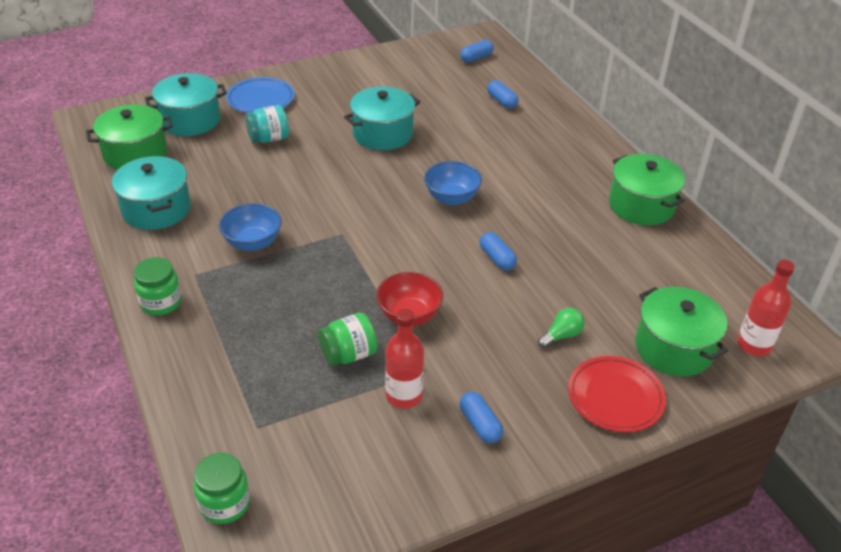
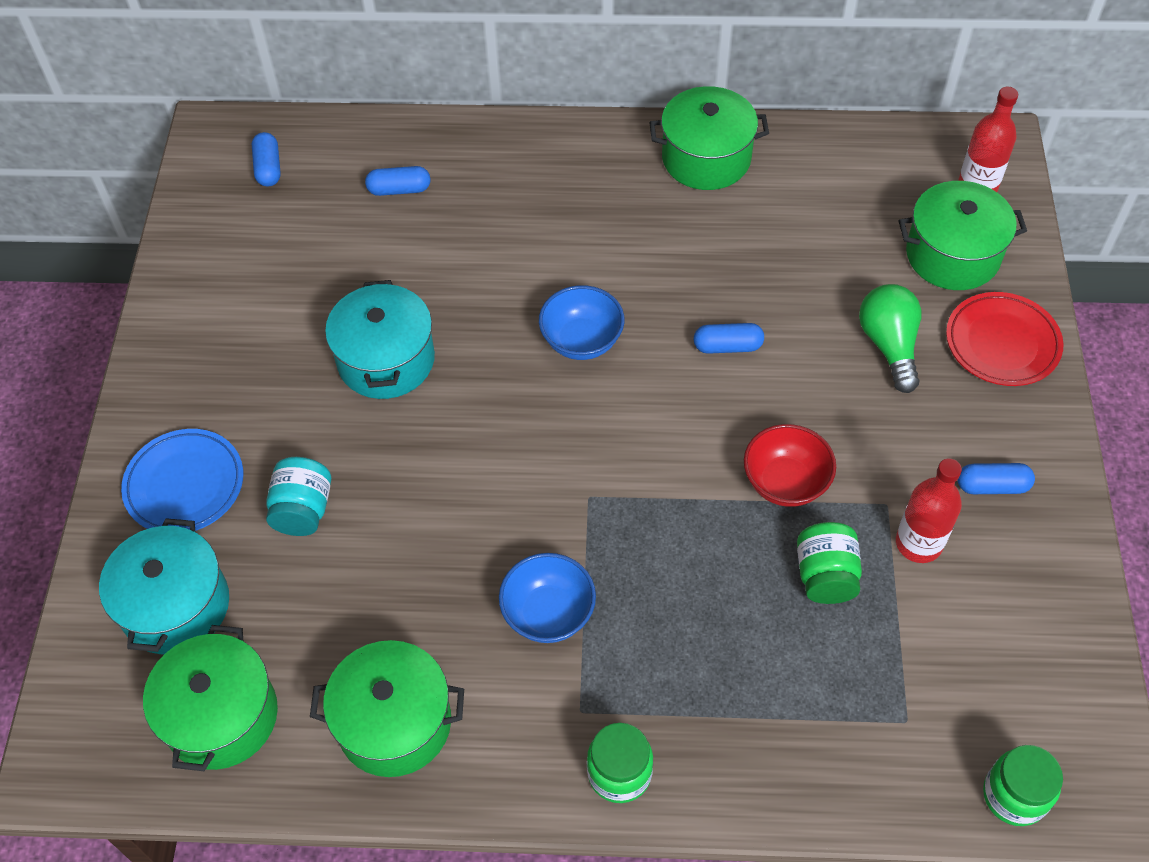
camera: 60 degrees left, 15 degrees up
turquoise pot [112,156,191,230] -> green pot [310,640,464,777]
green light bulb [538,308,585,348] -> green light bulb [859,284,921,393], size x1.63

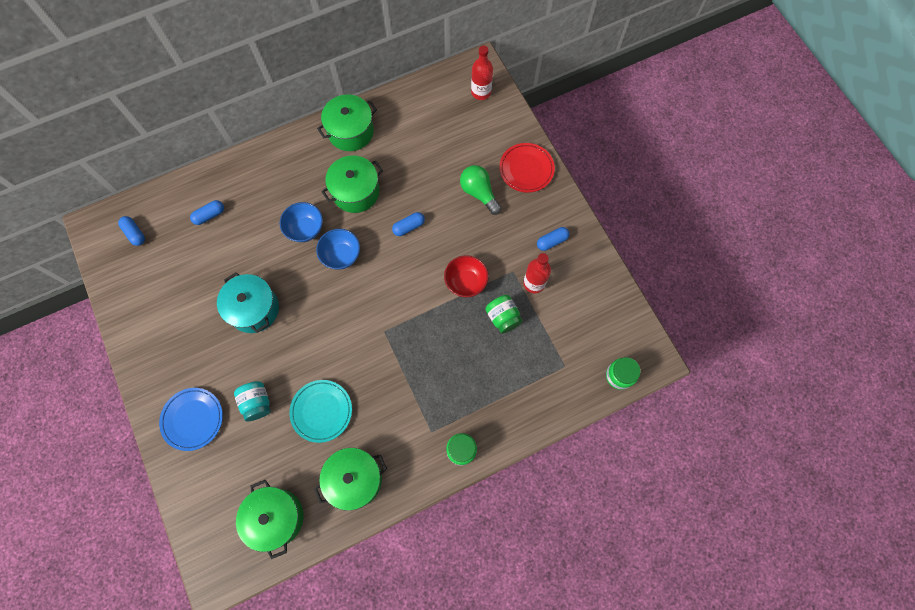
camera: 30 degrees left, 15 degrees up
turquoise pot [99,518,229,654] -> none
blue bowl [499,553,596,643] -> blue bowl moved to [280,202,323,242]
green pot [899,181,1027,290] -> green pot moved to [321,155,383,213]
none -> turquoise plate [289,380,352,443]

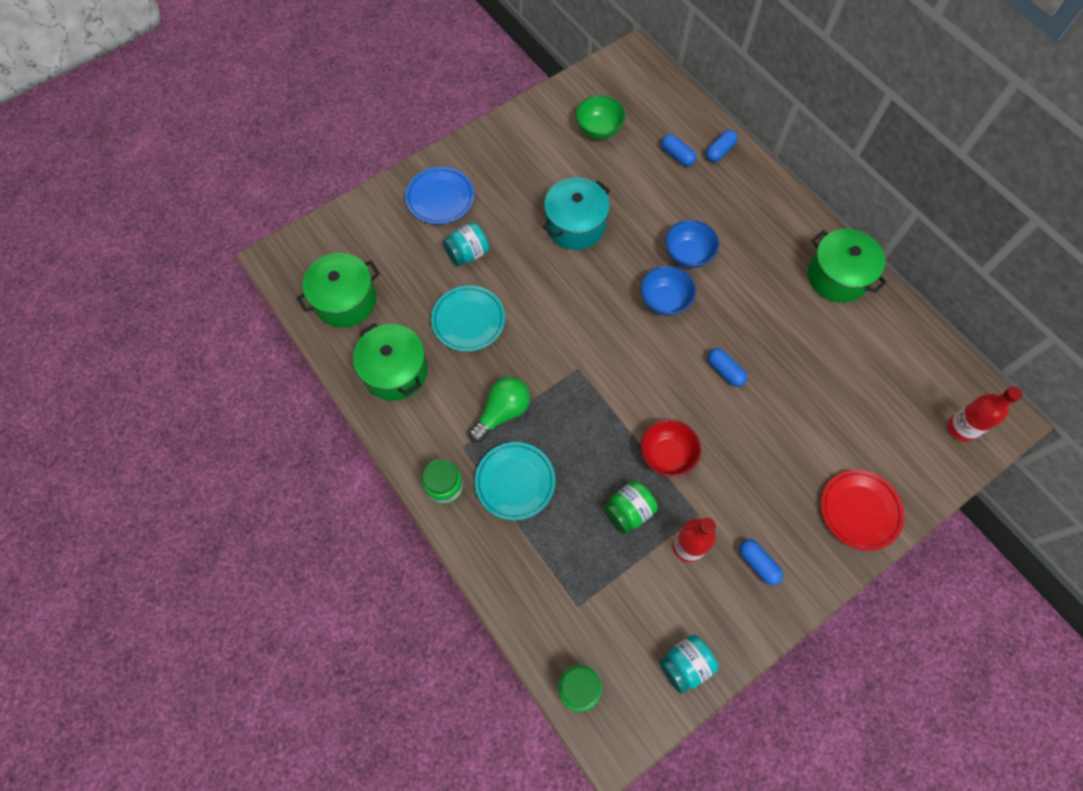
camera: 80 degrees right, 5 degrees down
blue capsule [118,216,145,246] -> blue capsule moved to [706,130,738,162]
green pot [321,155,383,213] -> none
green light bulb [460,165,501,215] -> green light bulb moved to [469,377,530,442]
none -> turquoise plate [475,442,555,521]
none -> green bowl [576,95,626,139]
none -> turquoise jar [659,635,719,694]

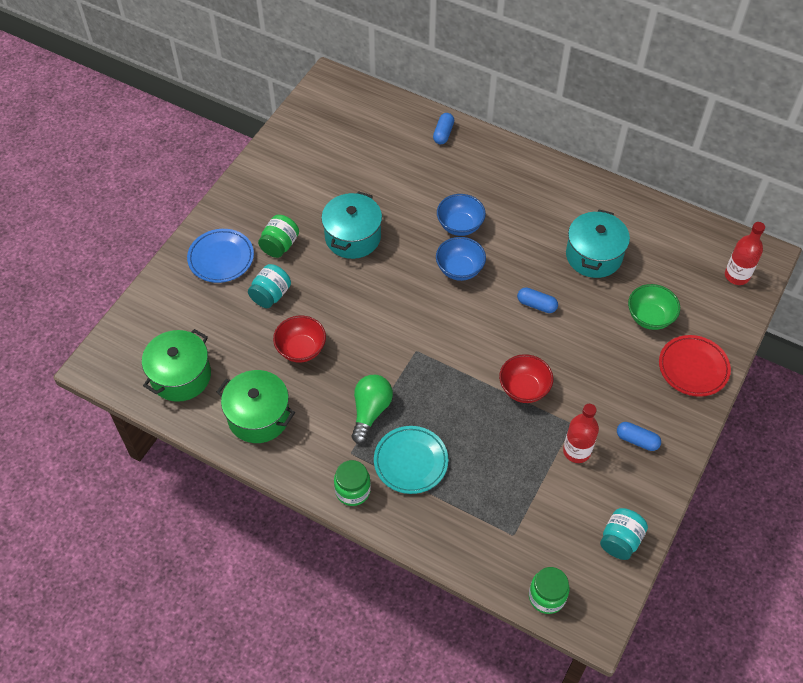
camera: 25 degrees left, 10 degrees down
turquoise plate [431,285,505,352] -> red bowl [273,316,326,362]
green bowl [576,95,626,139] -> green bowl moved to [628,284,680,330]
green jar [603,481,658,534] -> green jar moved to [258,215,299,258]
blue capsule [661,134,696,166] -> none
green pot [808,229,887,303] -> none
none -> turquoise pot [566,210,630,278]

